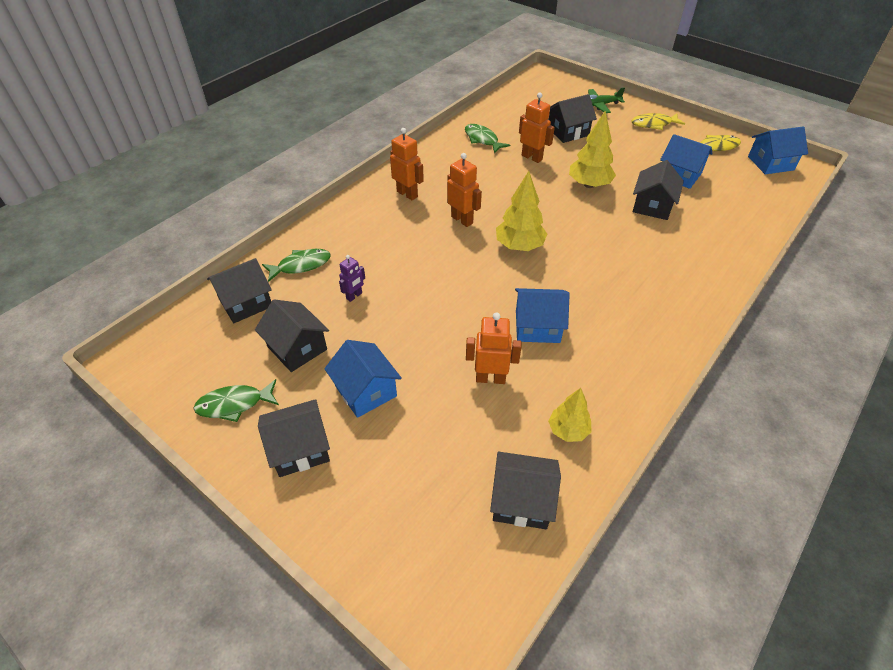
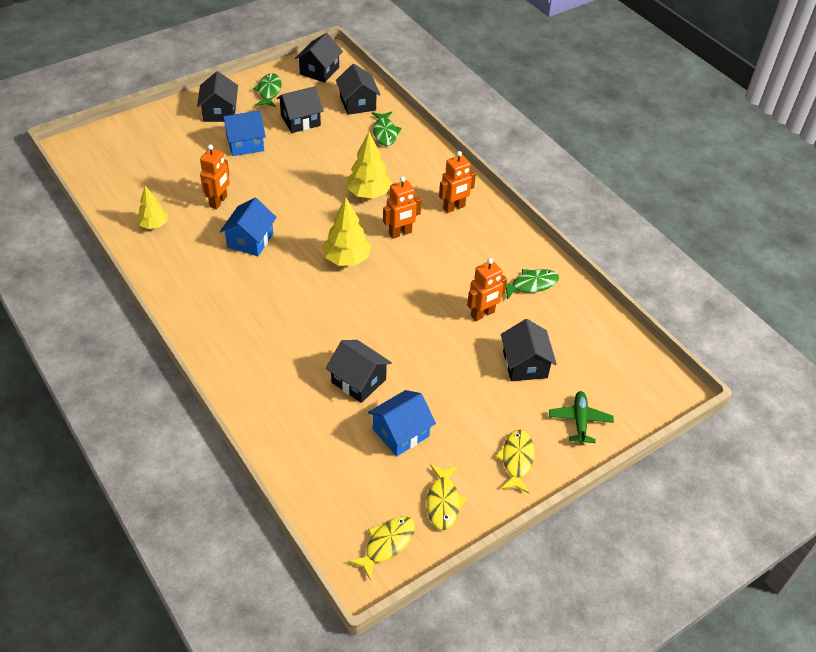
camera: 105 degrees right, 0 degrees up
purple robot [339,255,365,302] -> none
black house [490,452,561,529] -> black house moved to [295,33,343,83]
yellow tree [569,111,616,188] -> yellow tree moved to [347,132,392,199]
blue house [748,127,808,174] -> yellow fish [348,516,415,581]

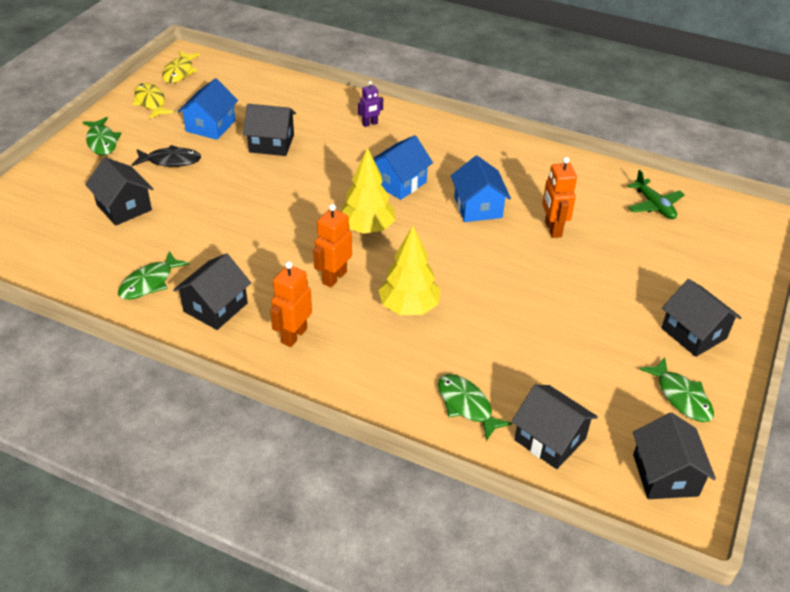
camera: 150 degrees right, 5 degrees down
yellow tree [137,186,168,229] -> none
blue house [222,110,266,156] -> blue house moved to [373,135,433,200]
black house [277,86,323,133] -> black house moved to [173,253,251,330]
orange robot [467,258,507,321] -> none
yellow fish [495,430,535,493] -> green fish [82,117,121,155]
green plane [549,391,614,445] -> green plane moved to [628,170,685,219]
none -> black fish [132,145,201,167]
none -> purple robot [358,81,383,127]

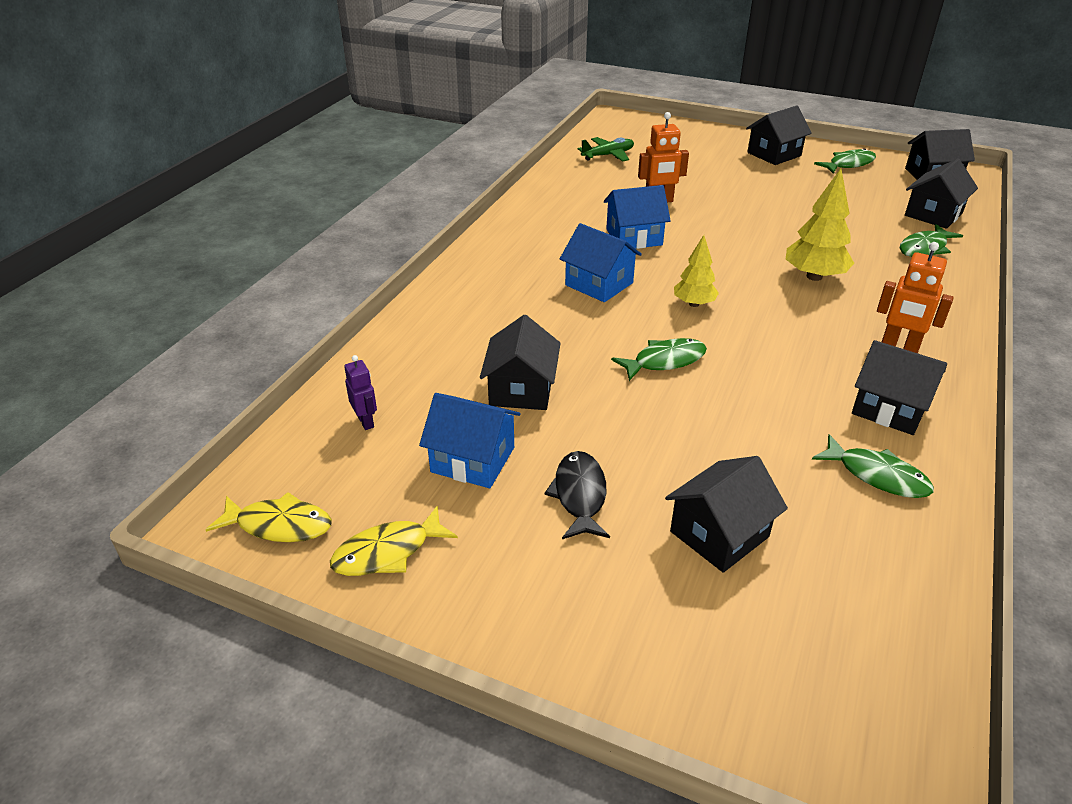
camera: 90 degrees left, 5 degrees down
green fish [82,117,121,155] -> green fish moved to [611,338,707,381]
orange robot [313,204,352,288] -> none
yellow tree [340,147,395,234] -> yellow tree [674,235,719,307], size x0.64
purple robot [358,81,383,127] -> purple robot moved to [344,355,377,430]

